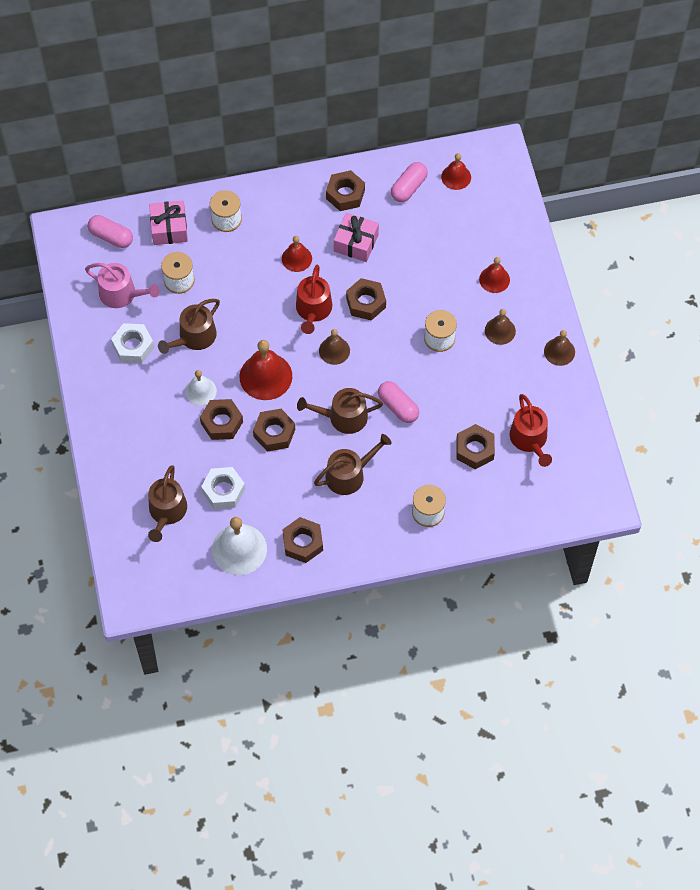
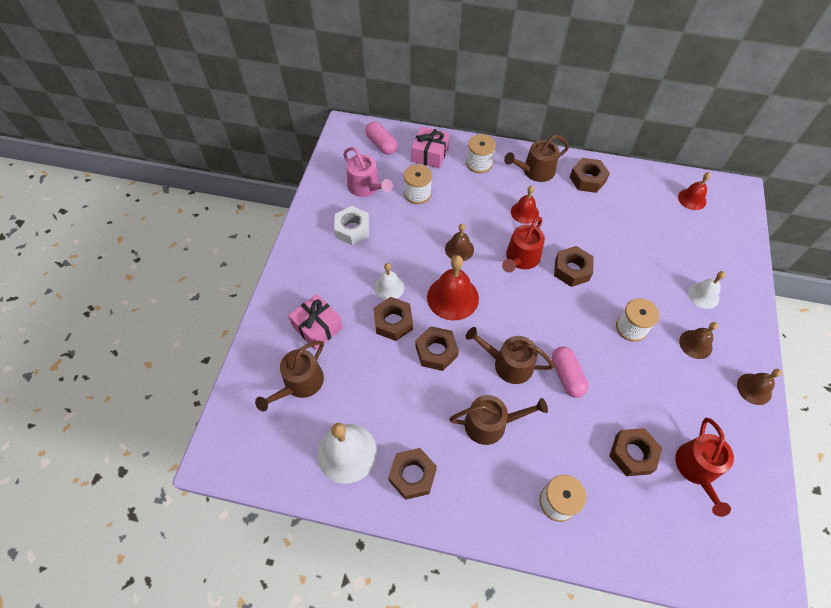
camera: 25 degrees right, 5 degrees down
brown watering can [158,299,220,354] -> brown watering can moved to [504,135,569,182]
white nut [201,467,245,509] -> none
brown bell [319,329,350,365] -> brown bell moved to [445,224,474,261]
pink gift [334,213,379,262] -> pink gift moved to [288,294,343,350]
pink capsule [391,162,428,202] -> none
red bell [479,257,510,293] -> white bell [688,271,725,309]

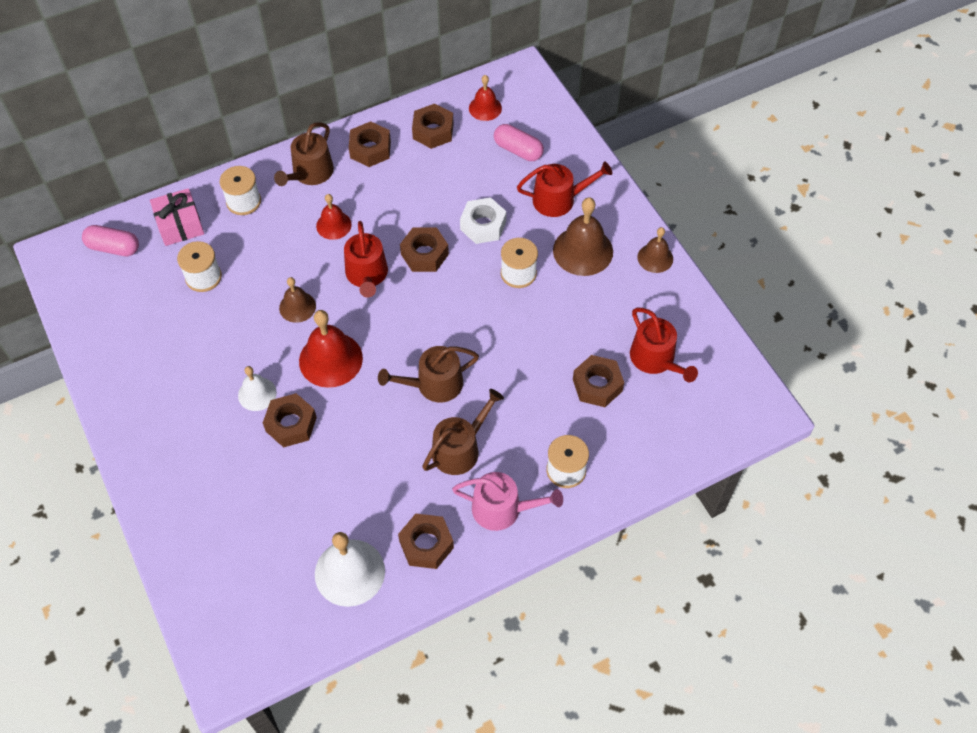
camera: 40 degrees left, 0 degrees up
brown watering can [255,341,324,411] -> none
pink gift [288,294,343,350] -> none
white nut [334,206,369,245] -> white nut moved to [460,197,507,244]
pink watering can [343,147,393,197] -> pink watering can moved to [452,472,563,531]
brown nut [416,326,459,371] -> brown nut moved to [412,104,454,149]
pink capsule [552,346,589,398] -> pink capsule moved to [494,124,544,161]
brown bell [679,322,718,359] -> brown bell [553,198,613,276], size x1.69
white bell [688,271,725,309] -> red watering can [517,161,612,217]

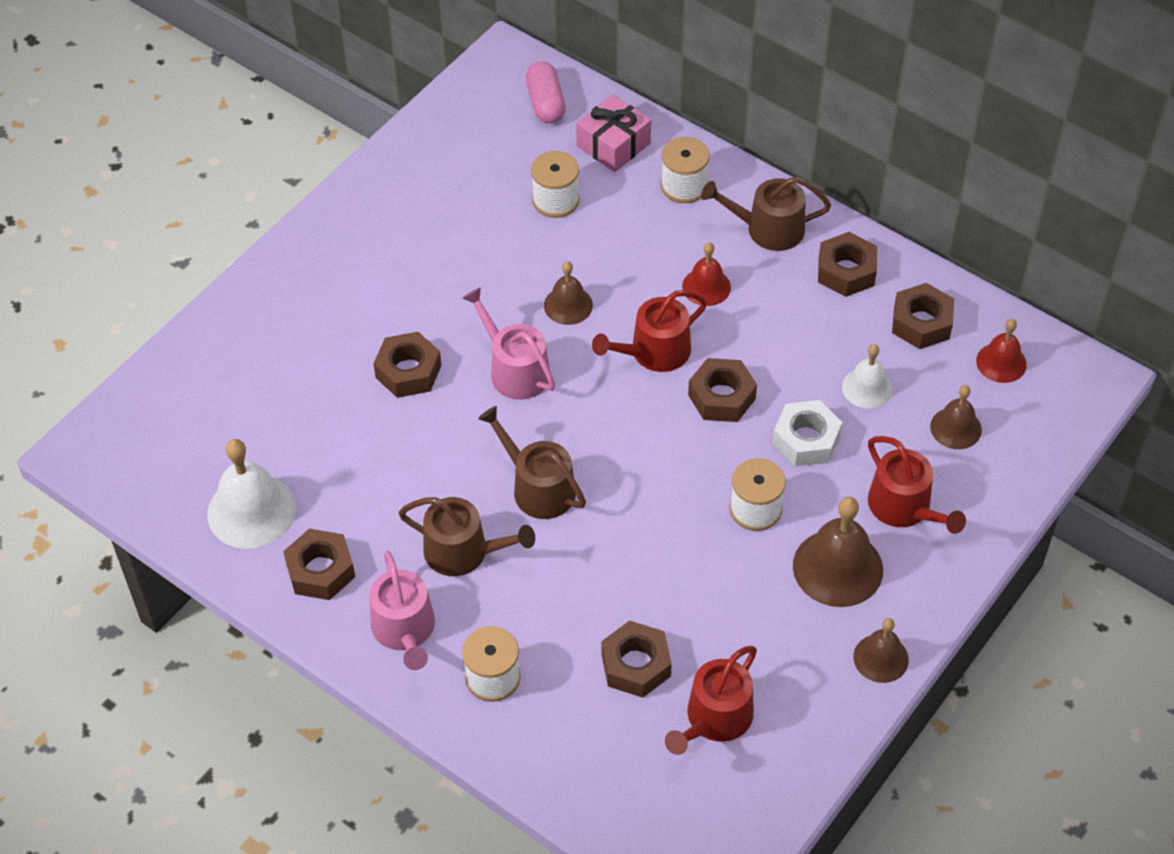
camera: 65 degrees right, 5 degrees down
white bell [238,366,277,411] -> white bell moved to [842,345,893,409]
red bell [299,310,363,388] -> pink watering can [462,287,555,400]
pink capsule [494,124,544,161] -> brown bell [930,385,982,449]

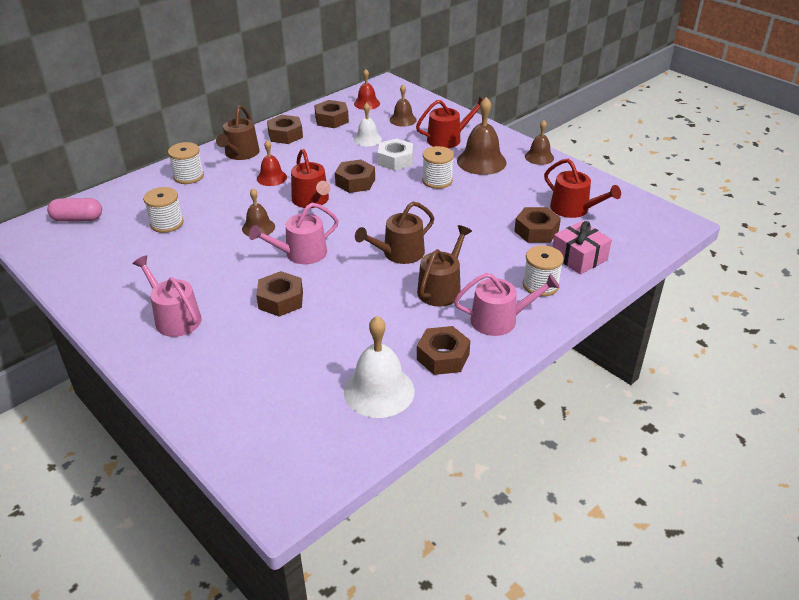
camera: 80 degrees left, 15 degrees down
pink gift [576,94,651,172] -> pink gift moved to [553,221,612,275]
none -> pink watering can [132,255,201,337]

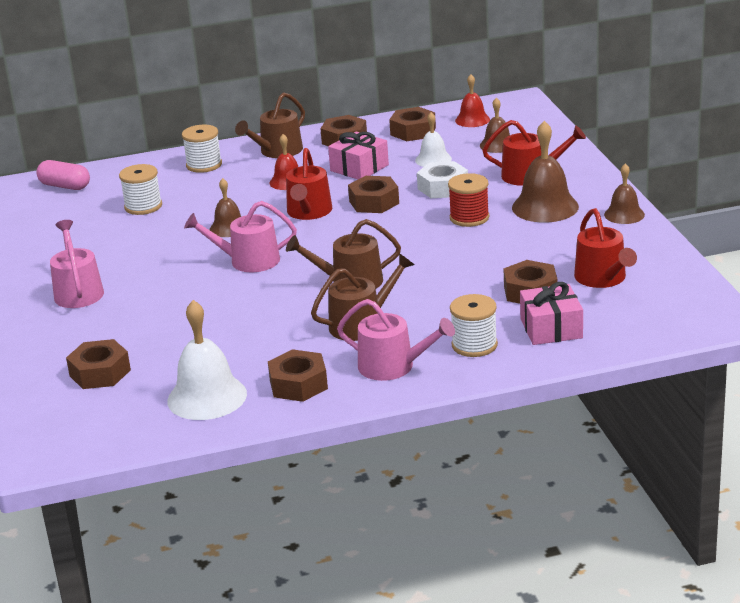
camera: 30 degrees right, 10 degrees down
brown nut [256,271,303,317] -> brown nut moved to [66,339,131,389]
white spool [422,146,454,189] -> red spool [448,173,489,227]
none -> pink gift [328,132,389,179]

